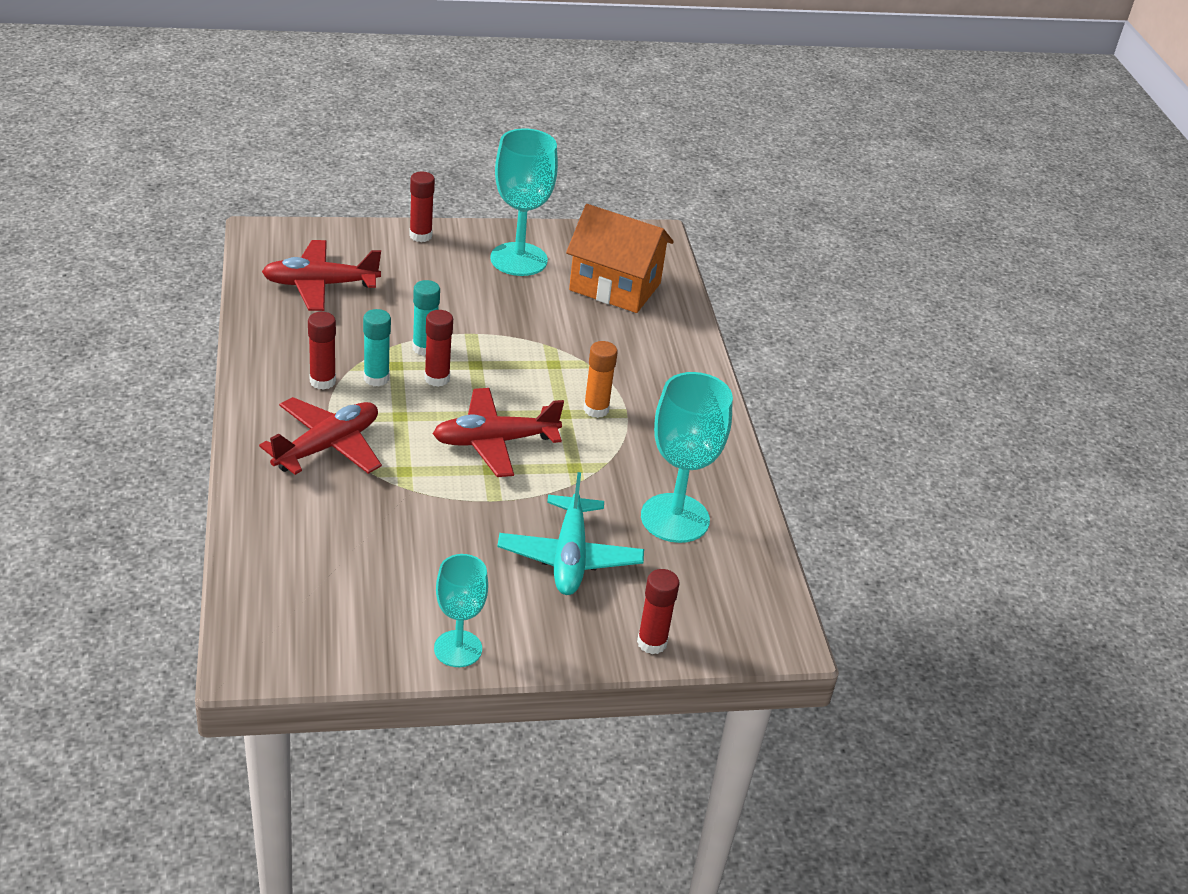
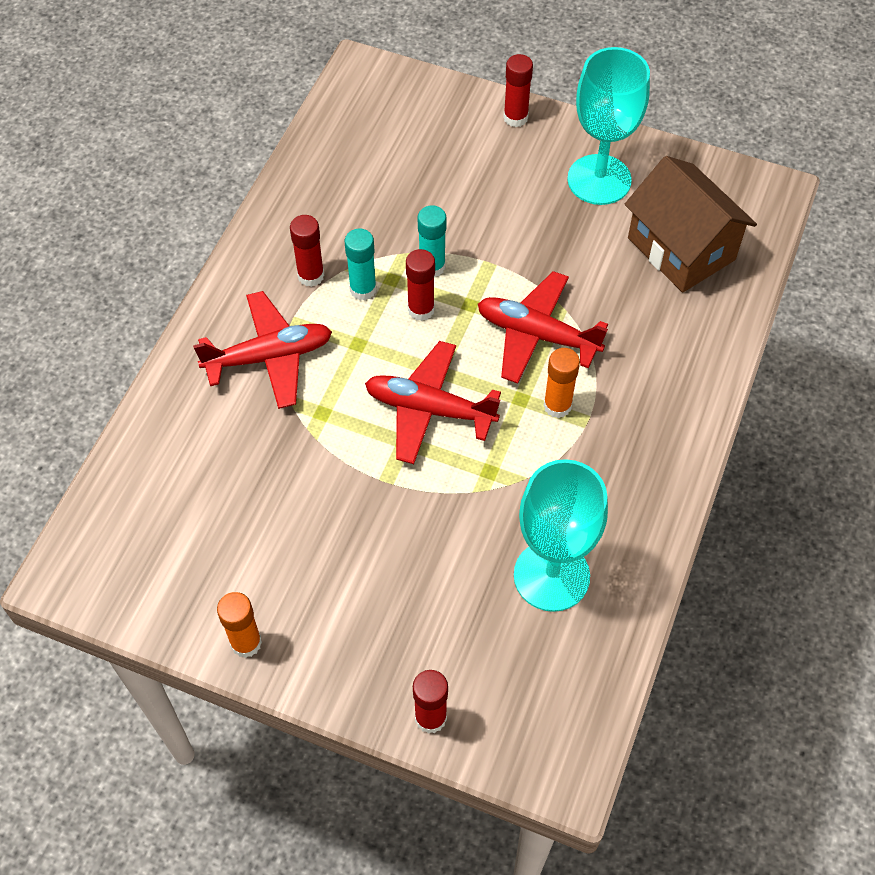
camera: 35 degrees right, 20 degrees up
red plane [262,240,381,311] -> red plane moved to [478,271,608,384]
turquoise goblet [434,554,488,667] -> orange glue stick [217,592,262,658]
turquoise plane [497,472,644,595] -> none
orange house [566,204,674,313] -> brown house [624,156,757,293]

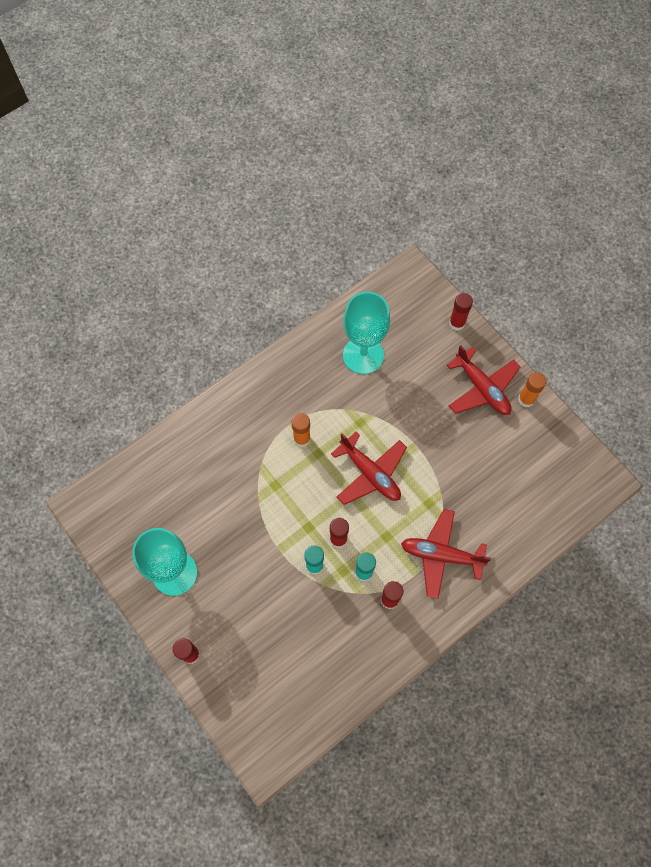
camera: 150 degrees left, 10 degrees up
red plane [478,271,608,384] -> red plane moved to [447,345,520,415]
brown house [624,156,757,293] -> none

